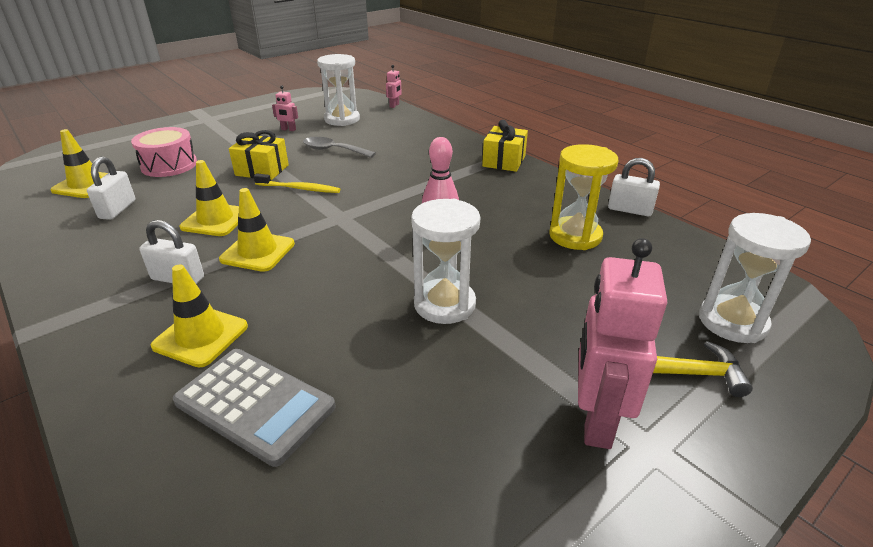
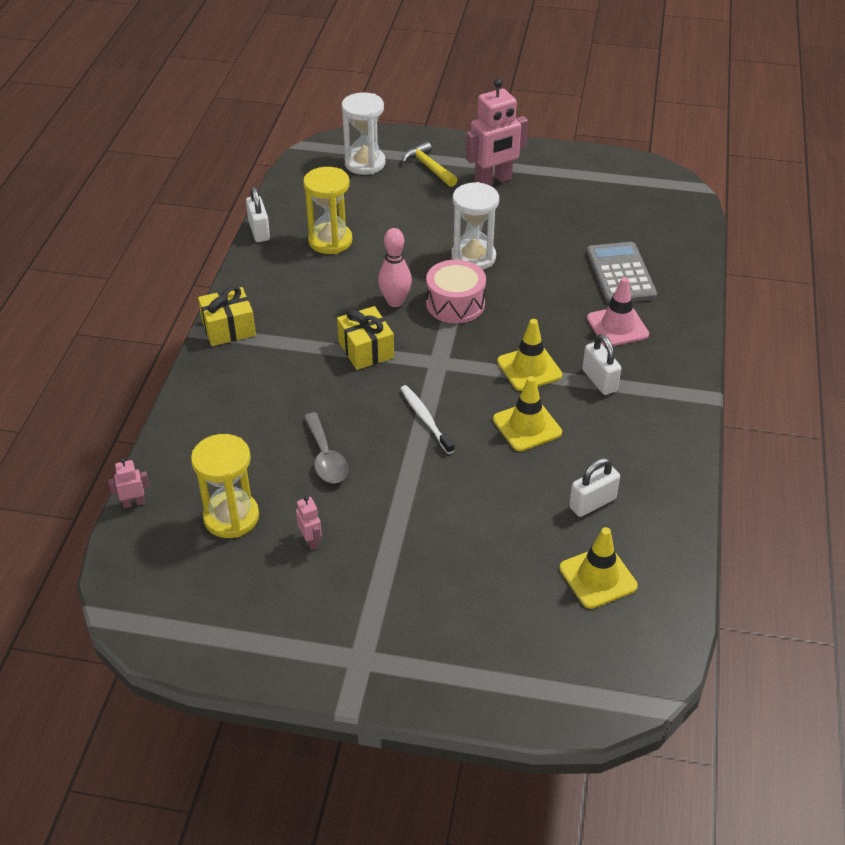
camera: 130 degrees left, 10 degrees up
pink drum [131,127,197,177] -> pink drum moved to [426,260,486,324]
yellow traffic cone [151,264,248,367] -> pink traffic cone [587,277,649,346]
yellow gift [229,130,289,180] -> yellow gift moved to [337,306,394,370]
yellow toothbrush [254,174,340,193] -> white toothbrush [400,385,455,454]
white hourglass [317,54,360,126] -> yellow hourglass [191,434,259,538]

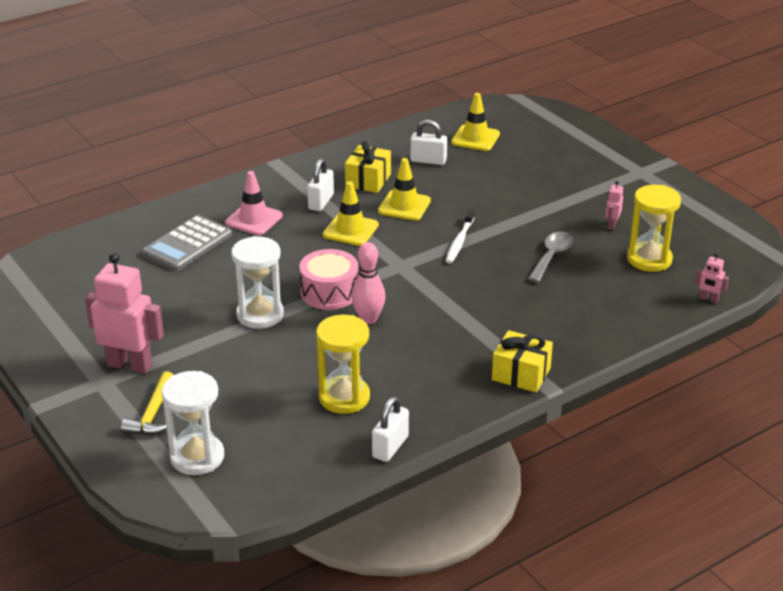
camera: 135 degrees left, 10 degrees down
yellow gift [337,306,394,370] -> yellow gift moved to [345,141,391,193]

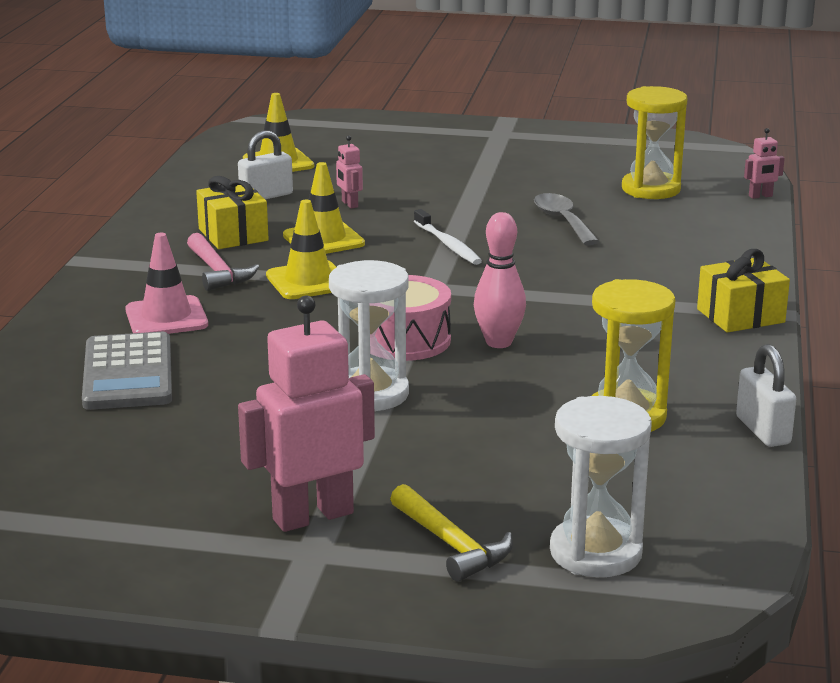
camera: 45 degrees left, 10 degrees down
white padlock [307,159,334,211] -> pink hammer [187,233,259,291]
pink robot [605,181,623,230] -> pink robot moved to [336,135,363,209]

